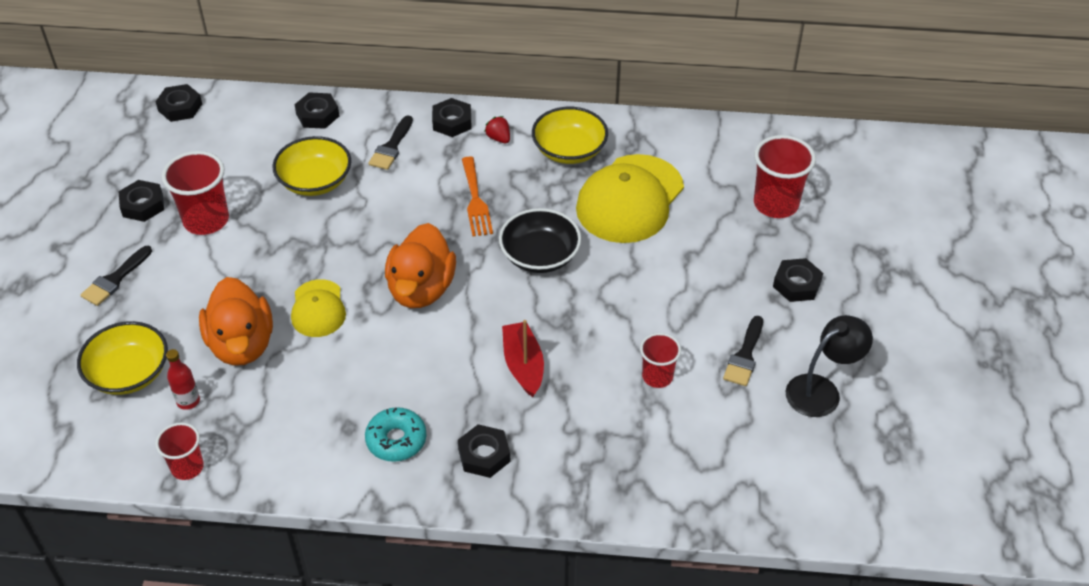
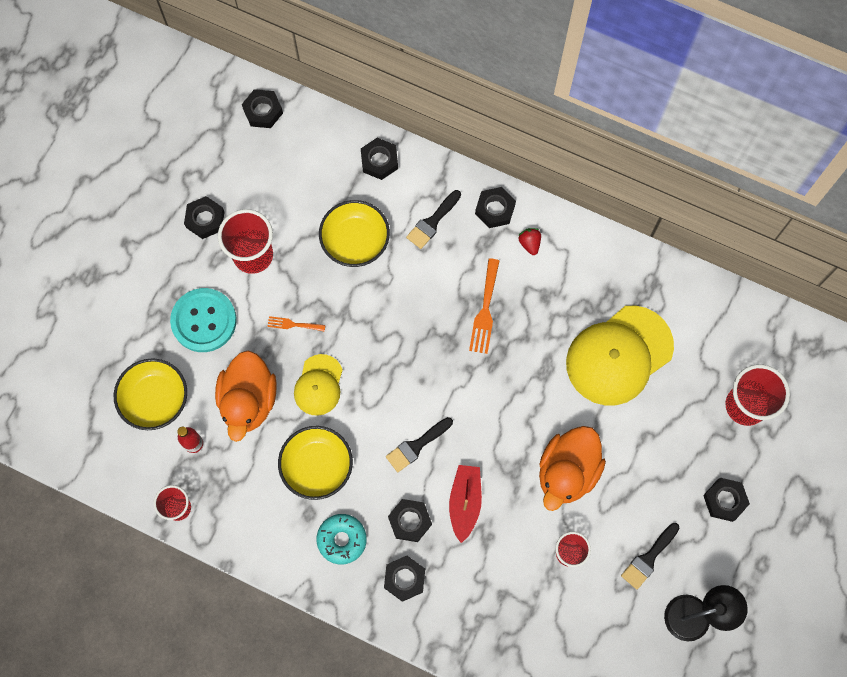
camera: 20 degrees right, 25 degrees up
black brush [80,246,152,306] -> black brush moved to [386,417,453,472]
orange duck [385,223,456,308] -> orange duck moved to [539,426,606,511]
black bowl [499,208,581,273] -> none
yellow bowl [532,107,608,164] -> yellow bowl moved to [278,426,353,500]
none -> turquoise button [170,288,237,352]
none -> orange fork [267,316,325,332]
none -> black nut [388,499,432,542]

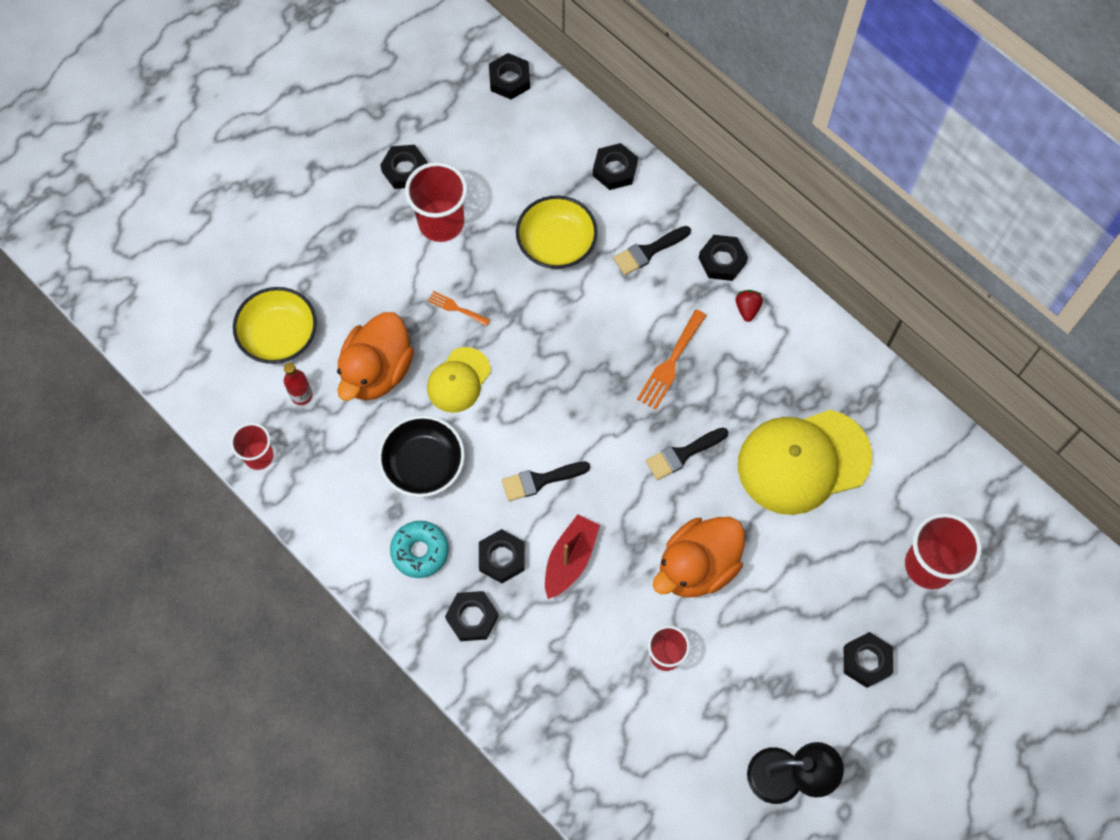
camera: 20 degrees right, 5 degrees down
turquoise button [170,288,237,352] -> none
yellow bowl [278,426,353,500] -> black bowl [378,415,465,497]
black brush [621,523,679,590] -> black brush moved to [646,428,728,480]

